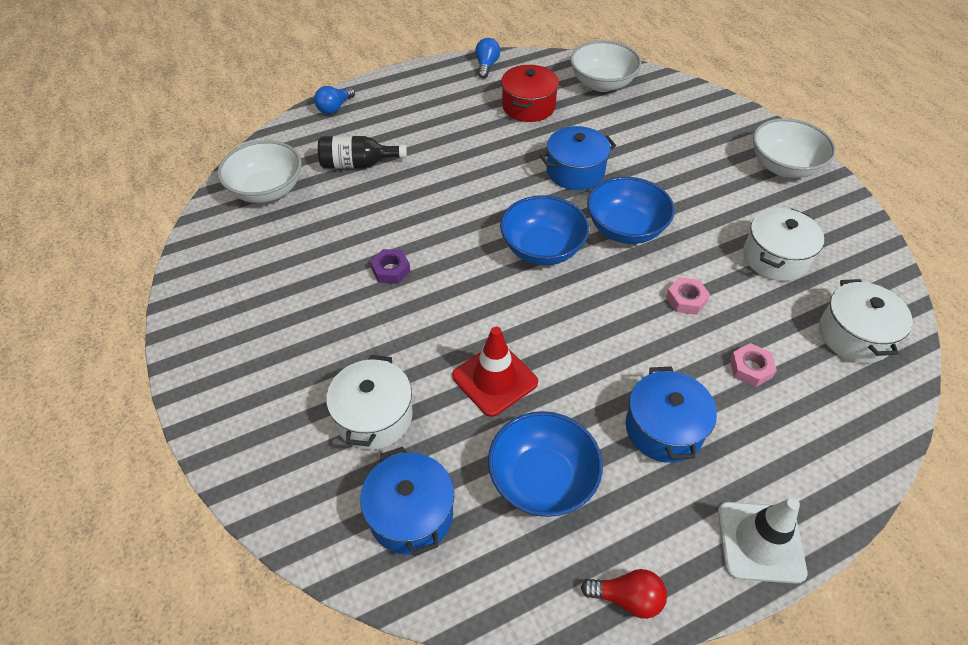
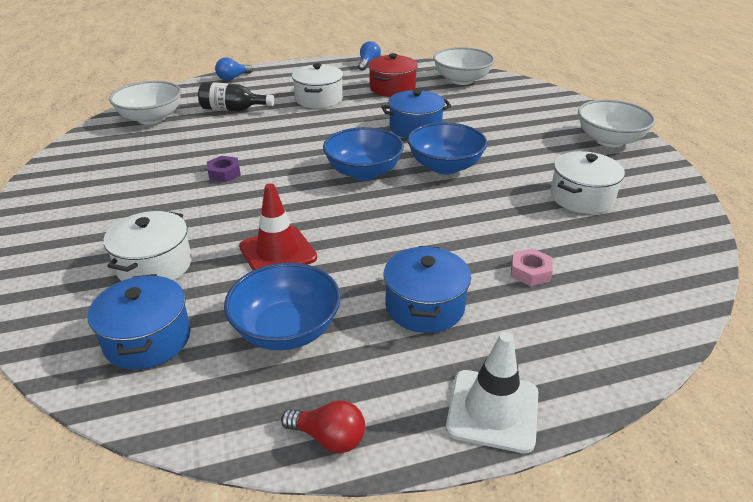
camera: 10 degrees right, 15 degrees down
pink nut [666,277,710,315] -> none
white pot [819,279,913,363] -> white pot moved to [292,63,343,108]

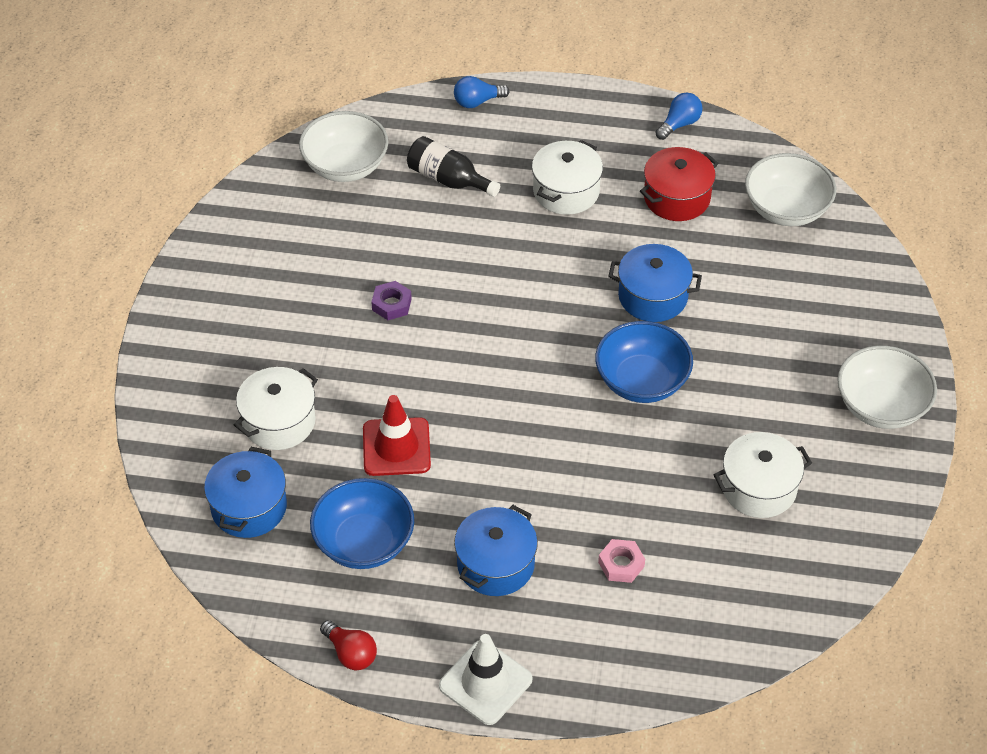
camera: 25 degrees right, 15 degrees up
blue bowl [323,127,404,180] -> none

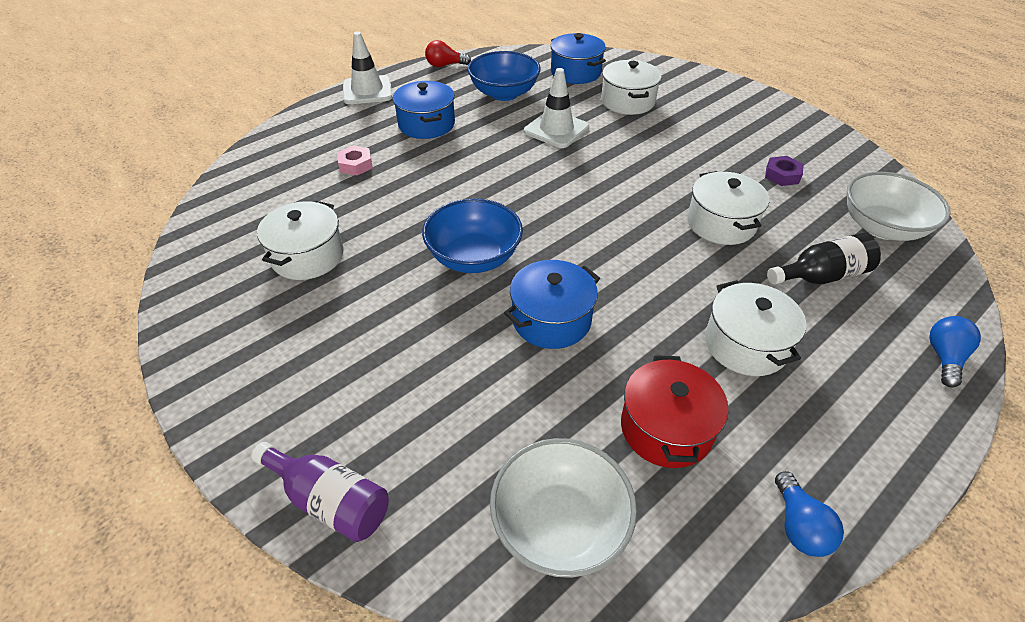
camera: 130 degrees right, 5 degrees down
red traffic cone [363,395,431,476] -> white traffic cone [524,68,589,148]
purple nut [371,281,412,320] -> purple nut moved to [765,156,804,186]
white bowl [837,346,937,429] -> none
none -> purple bottle [251,442,389,542]
none -> white pot [687,171,769,245]

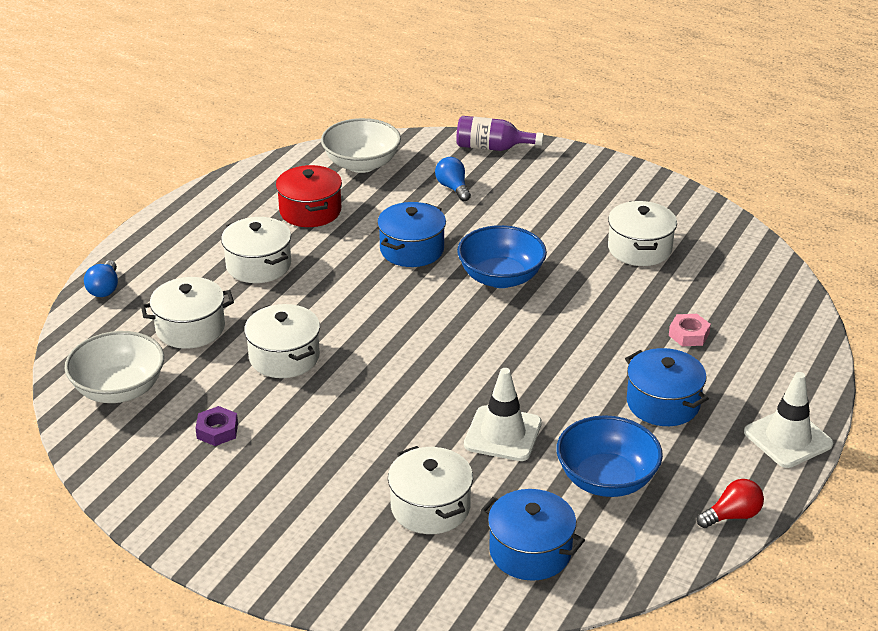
camera: 160 degrees right, 10 degrees down
black bottle [767,233,881,285] -> white pot [141,277,234,349]
blue light bulb [775,471,844,557] -> blue light bulb moved to [435,157,471,201]

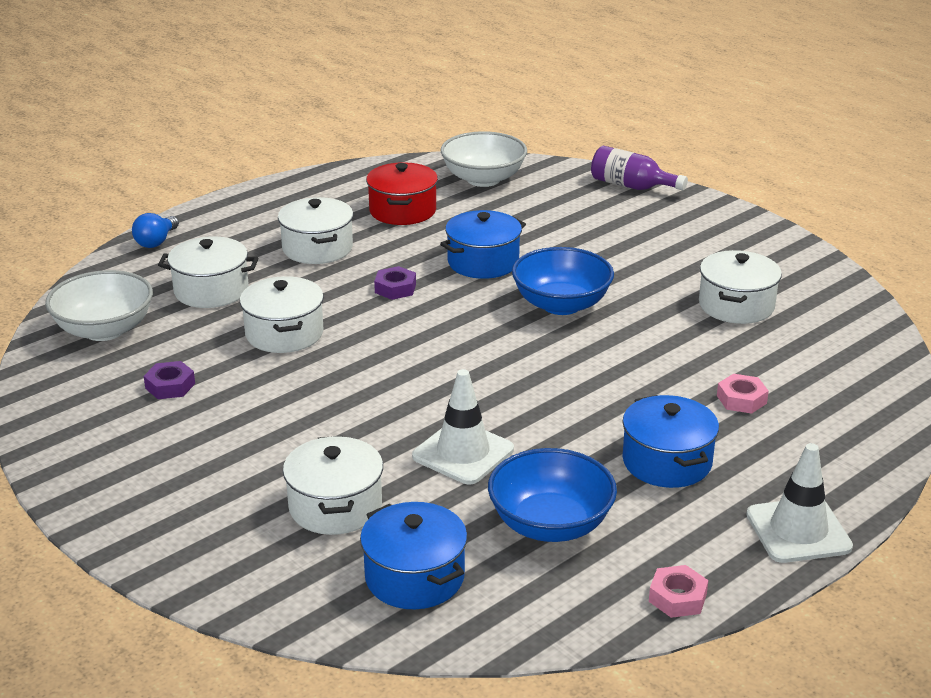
camera: 20 degrees right, 5 degrees down
blue light bulb [435,157,471,201] -> none
red light bulb [697,479,764,528] -> pink nut [649,565,708,618]
none -> purple nut [374,266,416,300]

